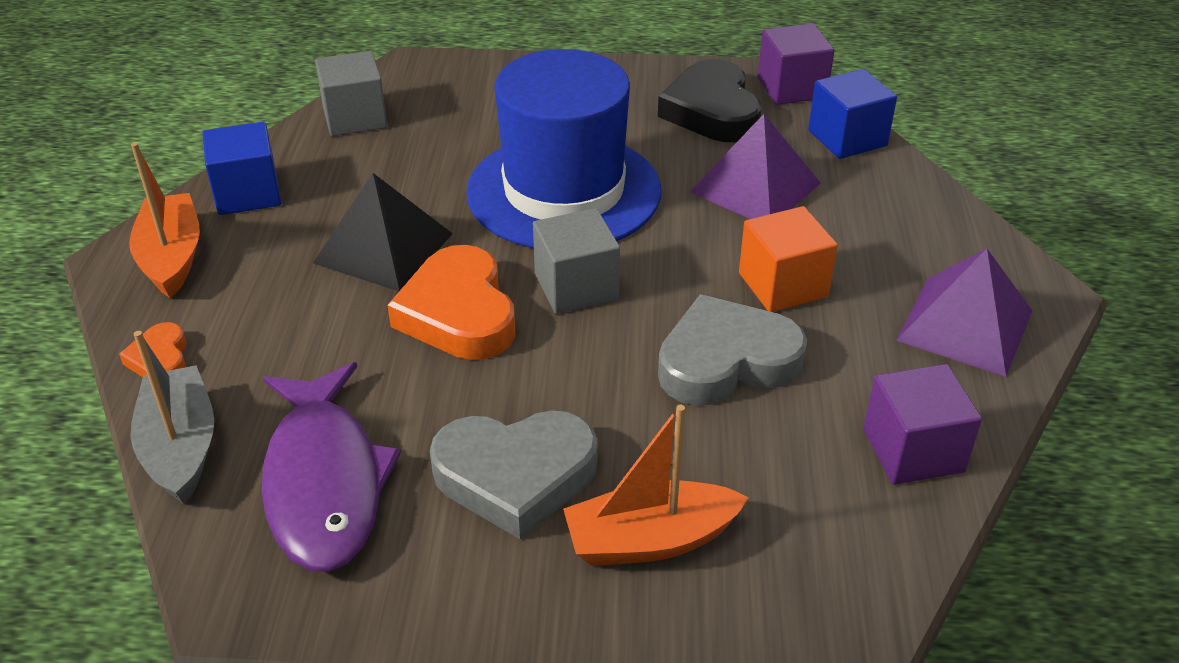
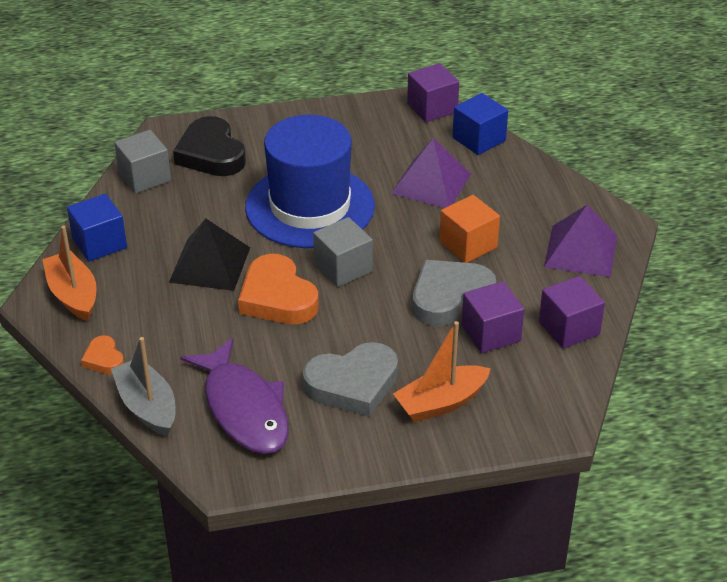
camera: 15 degrees left, 0 degrees up
black heart [658,59,762,142] -> black heart moved to [173,116,246,176]
none -> purple cube [461,281,524,353]

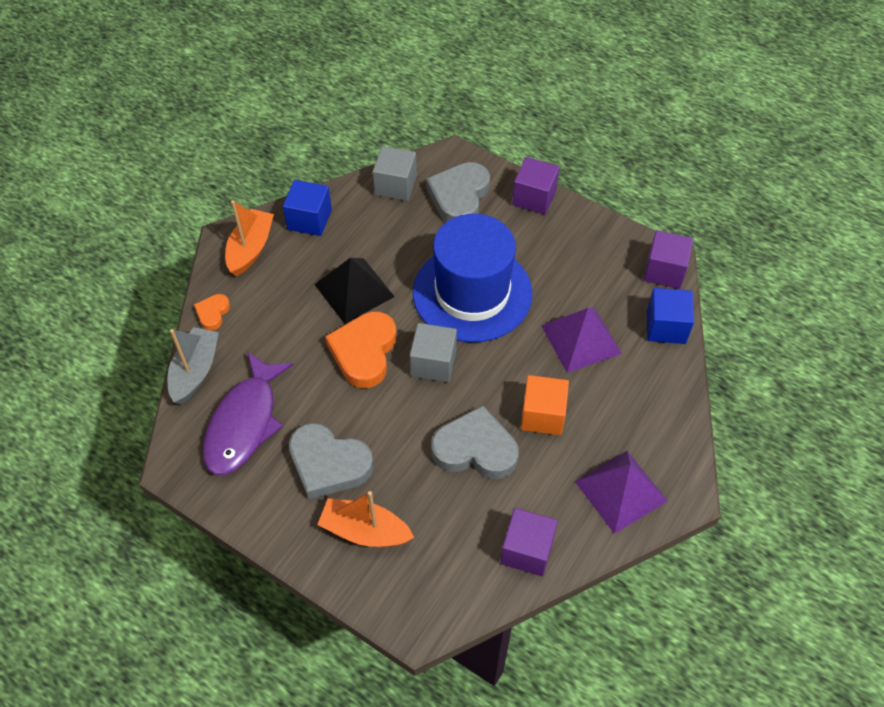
camera: 45 degrees right, 15 degrees up
black heart [173,116,246,176] -> grey heart [426,162,490,222]
purple cube [461,281,524,353] -> purple cube moved to [512,157,560,215]

